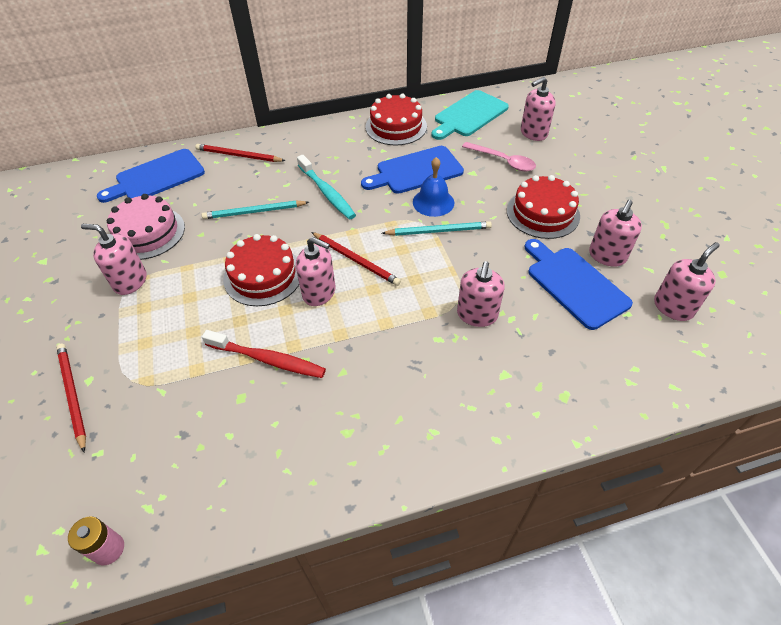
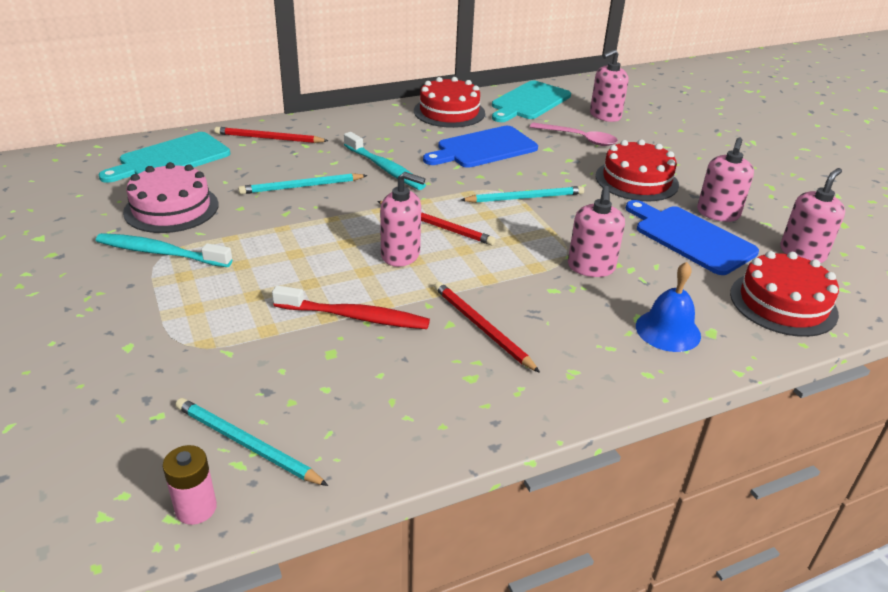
camera: 10 degrees left, 15 degrees down
red pencil [56,344,86,452] -> red pencil moved to [434,282,540,373]
pink soap dispenser [81,224,147,295] -> turquoise toothbrush [96,233,233,267]
blue cutting board [97,149,205,203] -> turquoise cutting board [99,132,230,183]
red cake [223,234,299,306] -> red cake moved to [730,251,839,337]
blue bell [413,157,454,217] -> blue bell moved to [636,262,701,352]
none -> turquoise pencil [175,398,328,486]

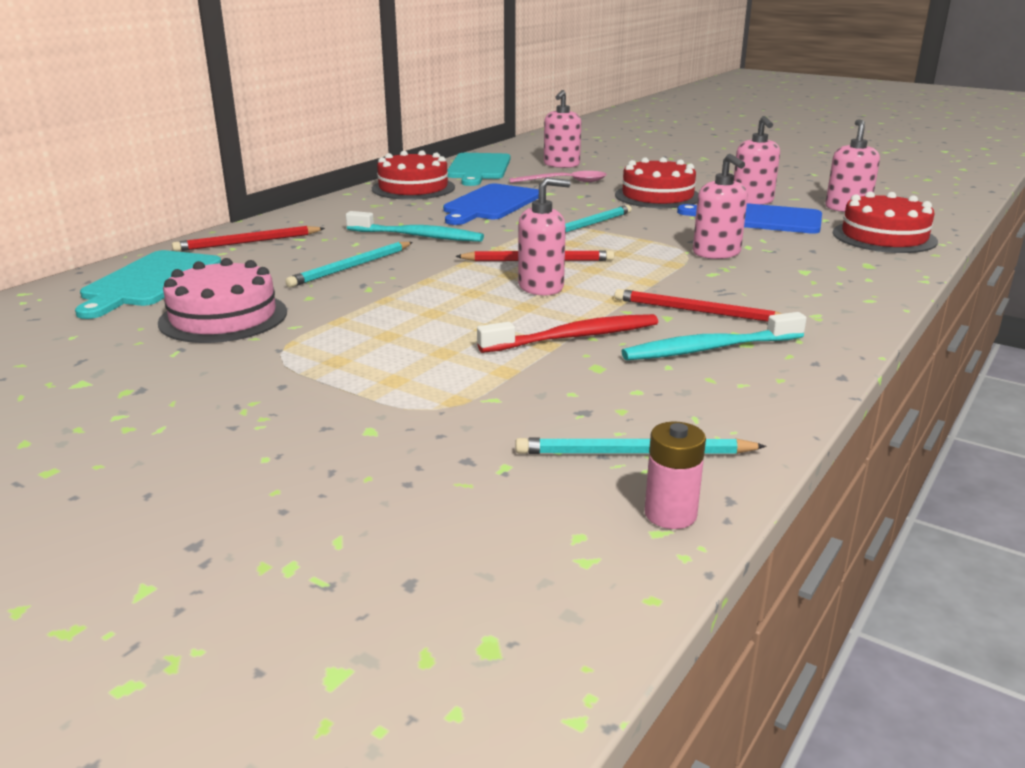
camera: 30 degrees left, 10 degrees down
turquoise toothbrush [96,233,233,267] -> turquoise toothbrush moved to [621,312,807,360]
blue bell [636,262,701,352] -> none

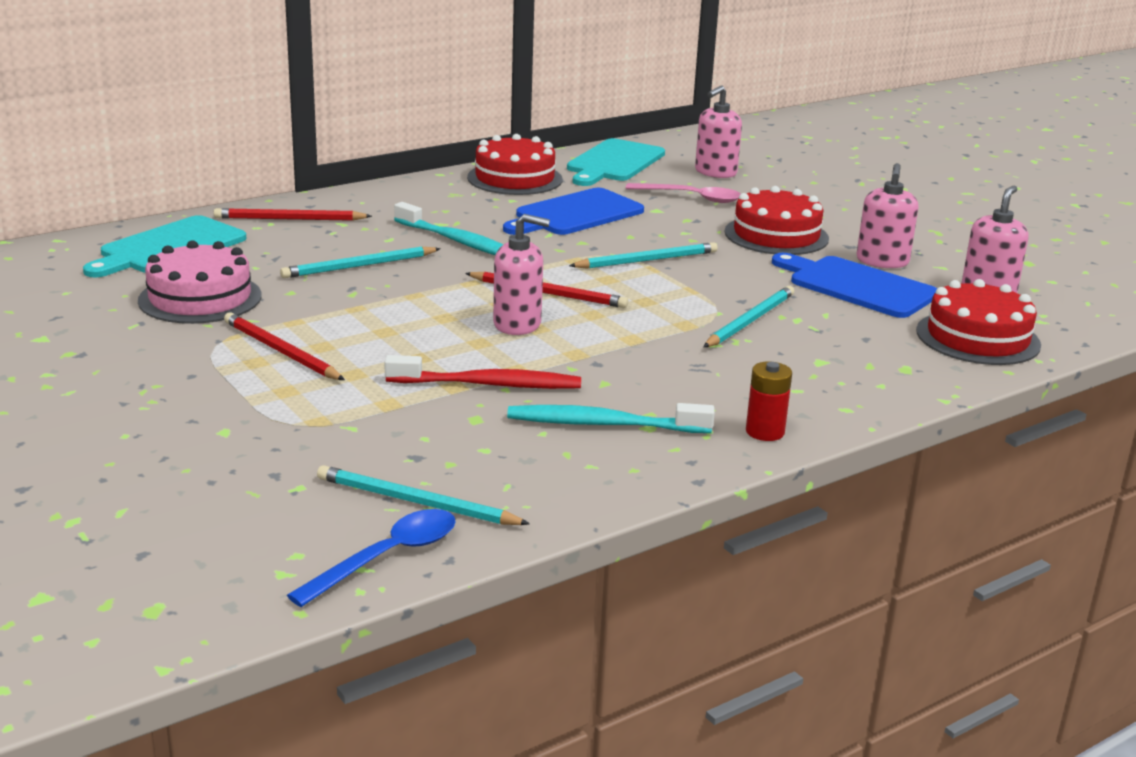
camera: 20 degrees right, 0 degrees up
red pencil [615,289,782,322] -> red pencil moved to [224,313,345,380]
pink battery [645,422,706,529] -> blue spoon [287,509,456,607]
pink soap dispenser [693,154,748,259] -> turquoise pencil [703,286,794,347]
none -> red battery [746,362,792,441]

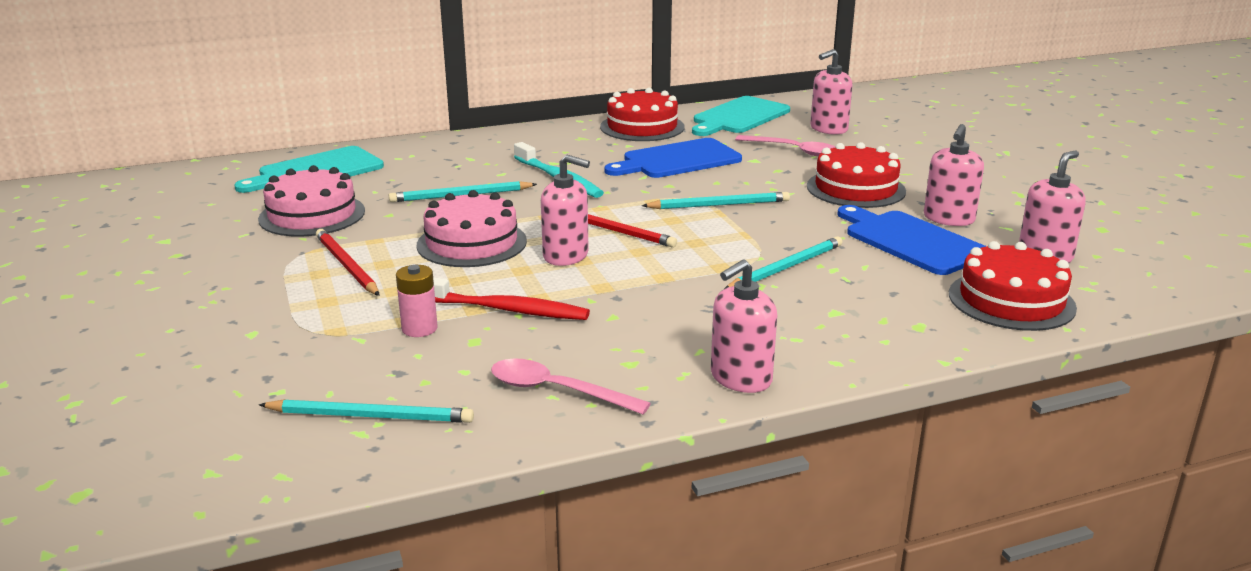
camera: 15 degrees right, 0 degrees up
red pencil [214,208,372,221] -> none
blue spoon [287,509,456,607] -> none
turquoise pencil [317,465,530,525] -> turquoise pencil turned 150 degrees clockwise [259,399,474,423]
turquoise toothbrush [507,403,715,433] -> none
red battery [746,362,792,441] -> pink soap dispenser [711,259,777,393]
none -> pink battery [396,265,438,337]
none -> pink cake [416,190,527,267]
none -> pink spoon [491,359,651,414]

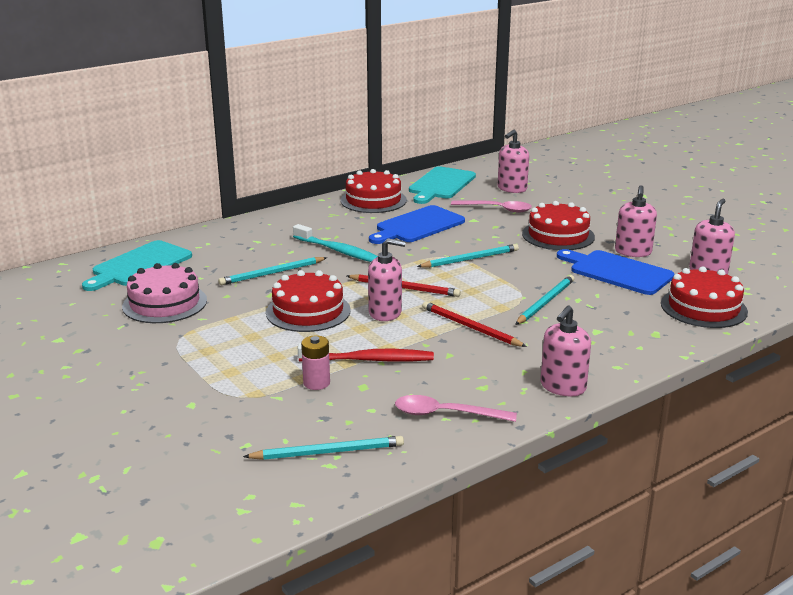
camera: 15 degrees left, 0 degrees up
red pencil [316,229,380,296] -> red pencil moved to [422,301,527,347]
pink cake [416,190,527,267] -> red cake [266,270,351,332]

